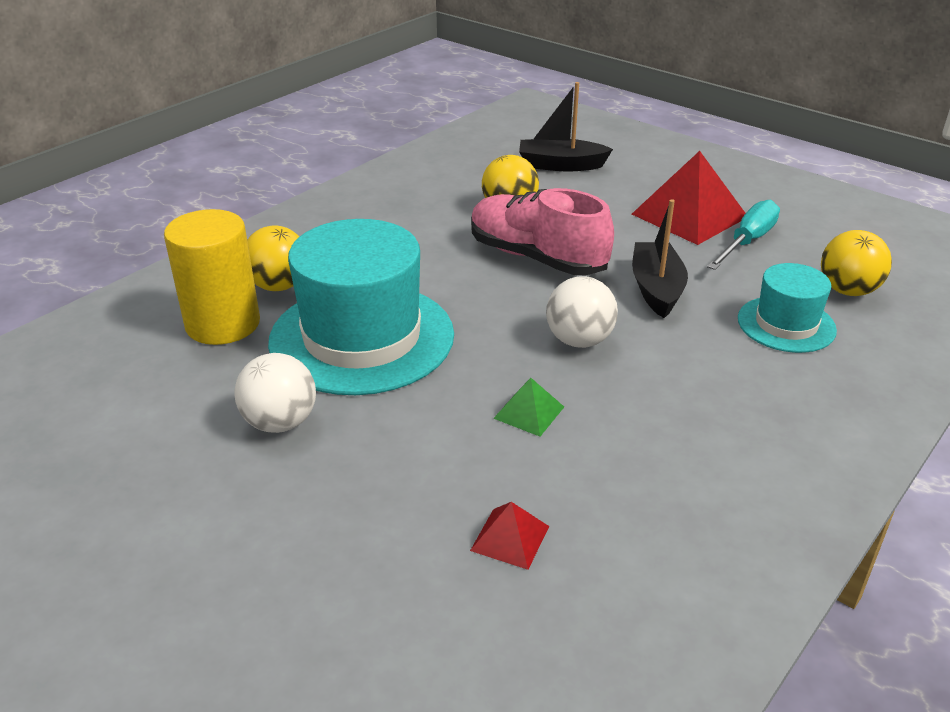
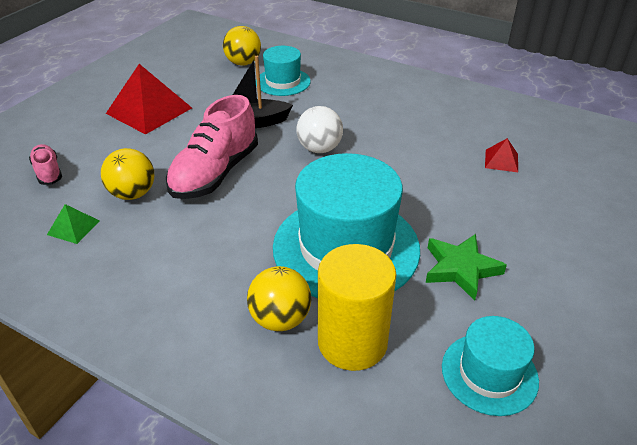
camera: 100 degrees left, 5 degrees up
white ball [234,353,316,433] -> green star [426,234,507,301]
green pyramid [493,378,564,437] -> green pyramid moved to [47,204,100,244]
black boat [519,82,613,171] -> pink shoe [29,144,62,185]
turquoise screwdriver [707,200,780,270] -> none
none -> turquoise hat [442,316,539,416]

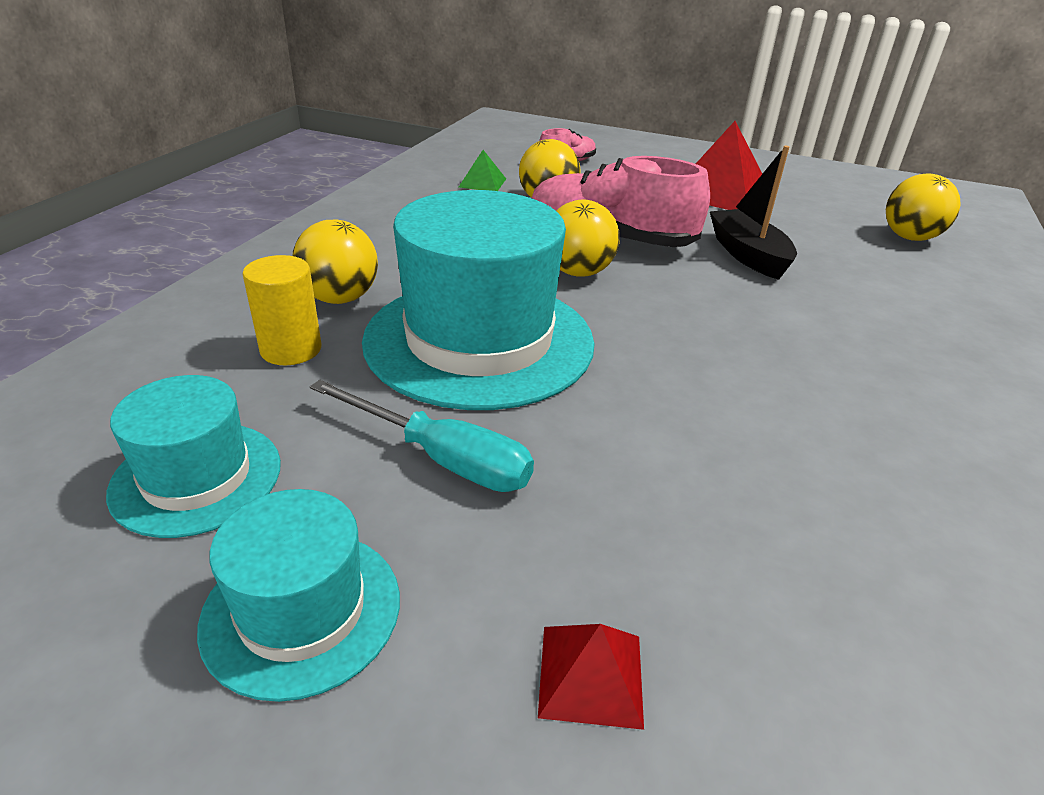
camera: 80 degrees right, 5 degrees down
turquoise hat [256,46,311,96] -> turquoise hat moved to [197,489,400,702]
white ball [296,106,343,153] -> none
yellow cylinder [318,244,397,371] -> yellow cylinder [242,255,322,365], size x0.61
green star [426,234,507,301] -> turquoise screwdriver [310,380,534,492]
red pyramid [485,138,518,172] -> red pyramid moved to [538,624,644,730]
none -> yellow ball [557,200,620,277]

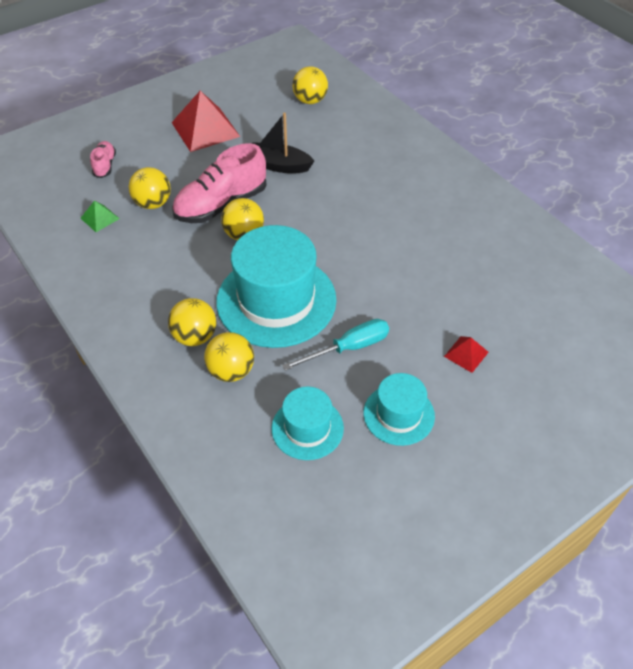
camera: 55 degrees left, 15 degrees up
yellow cylinder [242,255,322,365] -> yellow ball [204,332,254,382]

